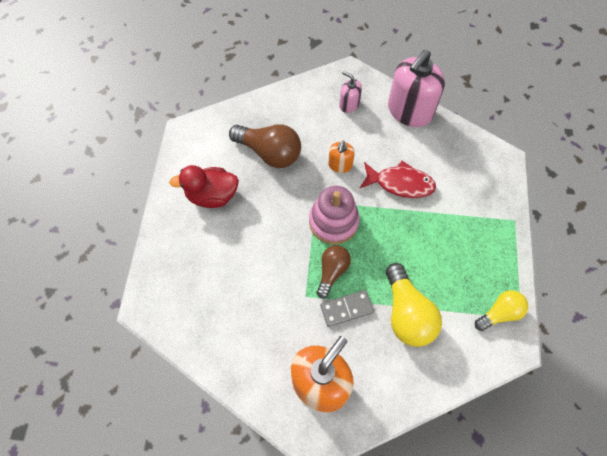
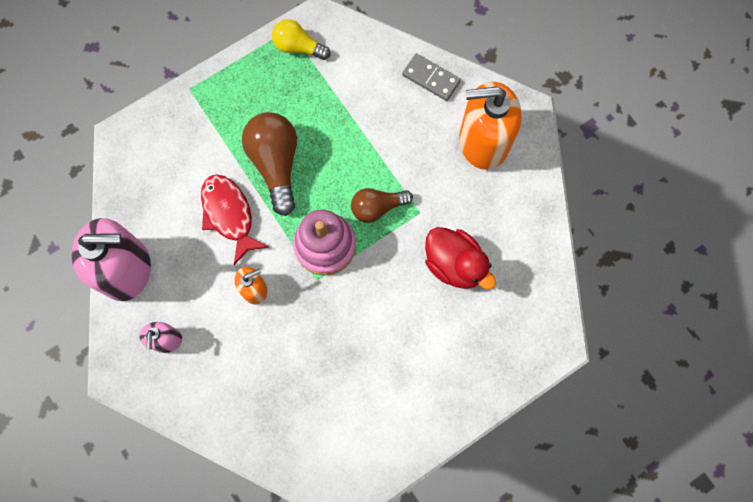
camera: 130 degrees left, 10 degrees up
red duck [169,165,239,208] -> red duck moved to [425,227,496,289]
brown light bulb [229,124,301,168] -> brown light bulb moved to [242,112,297,216]
grey domino [320,290,374,327] -> grey domino moved to [402,53,461,101]
yellow light bulb [386,263,442,347] -> none

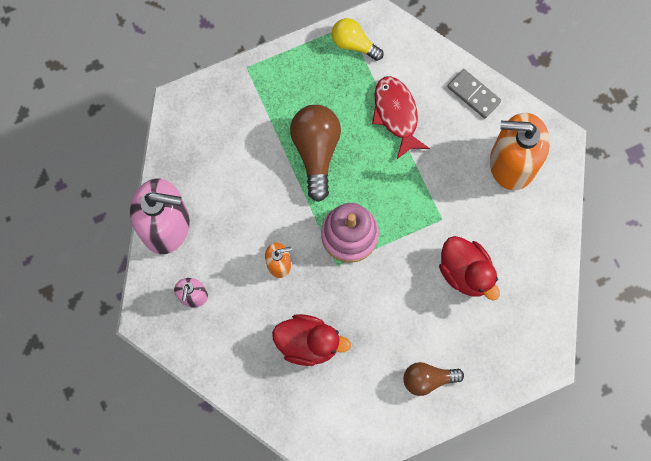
camera: 10 degrees right, 0 degrees up
red fish [201,175,269,265] -> red fish moved to [372,76,430,159]
brown light bulb [351,188,413,223] -> brown light bulb moved to [403,362,464,396]
none -> red duck [272,314,351,366]

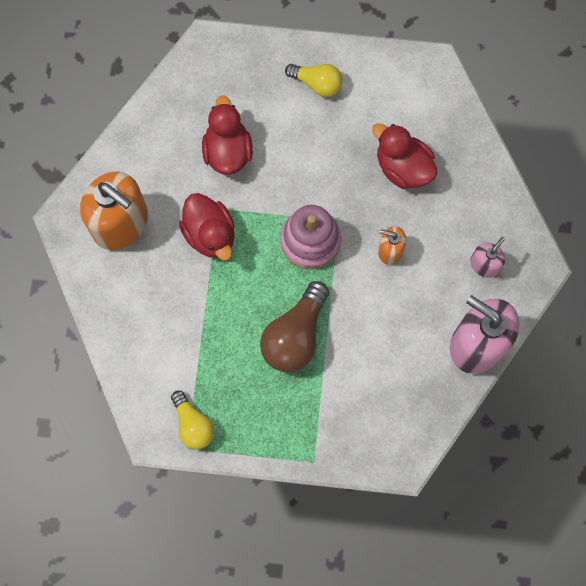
camera: 150 degrees left, 0 degrees up
red fish [372,76,430,159] -> none
brown light bulb [403,362,464,396] -> yellow light bulb [285,64,342,97]
grey domino [447,69,501,119] -> none
none -> red duck [179,193,235,261]

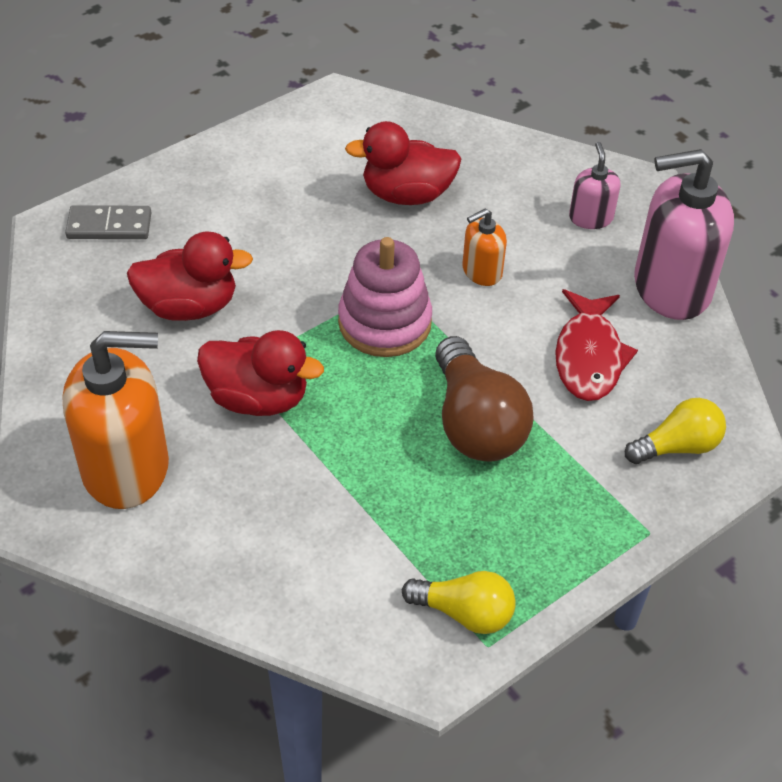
camera: 45 degrees left, 25 degrees down
red duck [202,95,253,175] -> red duck turned 135 degrees clockwise [127,231,253,321]
yellow light bulb [285,64,342,97] -> yellow light bulb moved to [625,398,726,464]
none -> grey domino [65,205,152,239]
none -> red fish [555,289,638,401]

